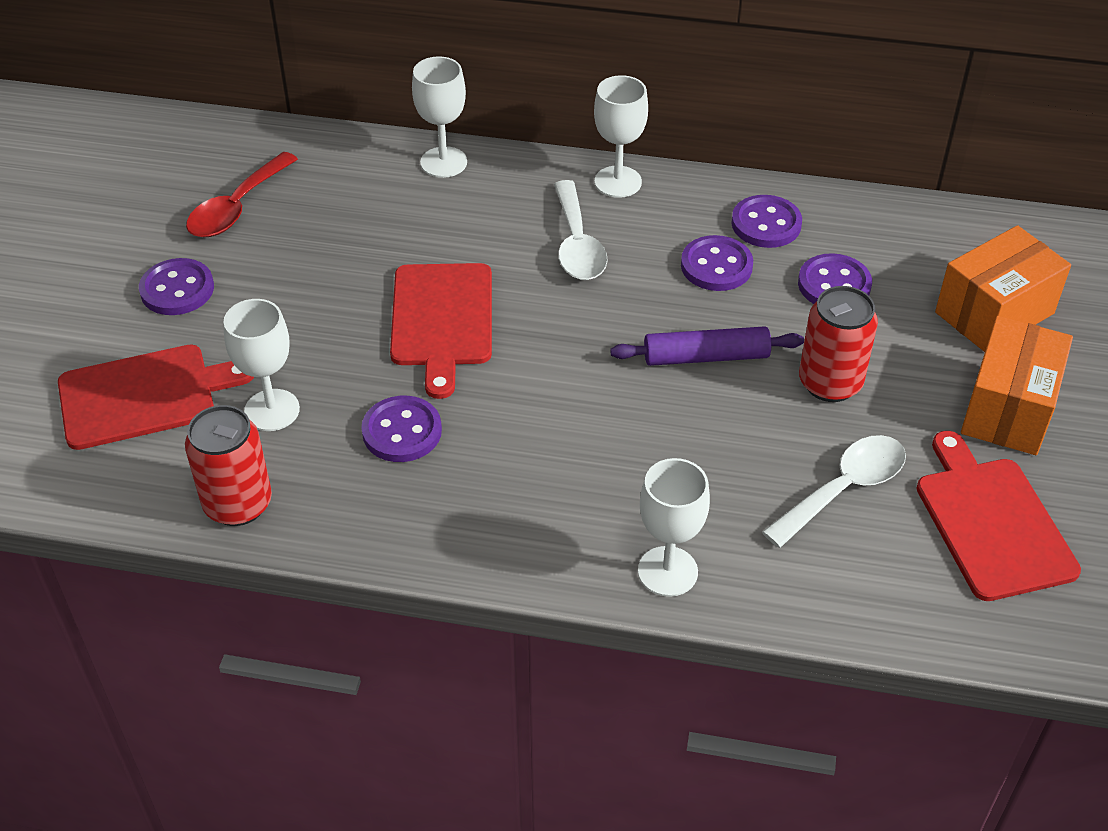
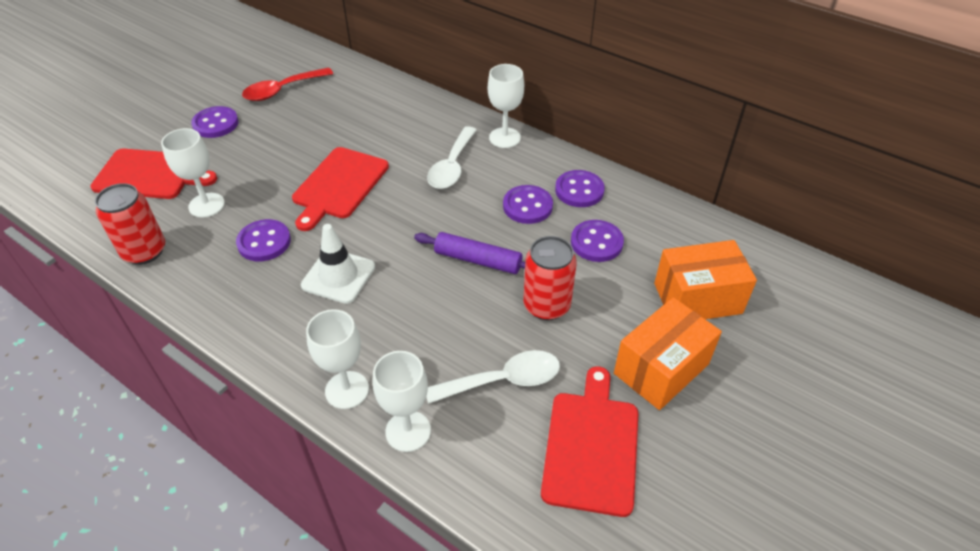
camera: 25 degrees right, 0 degrees up
white goblet [412,56,467,178] -> white goblet moved to [373,351,431,452]
none -> white traffic cone [301,224,375,304]

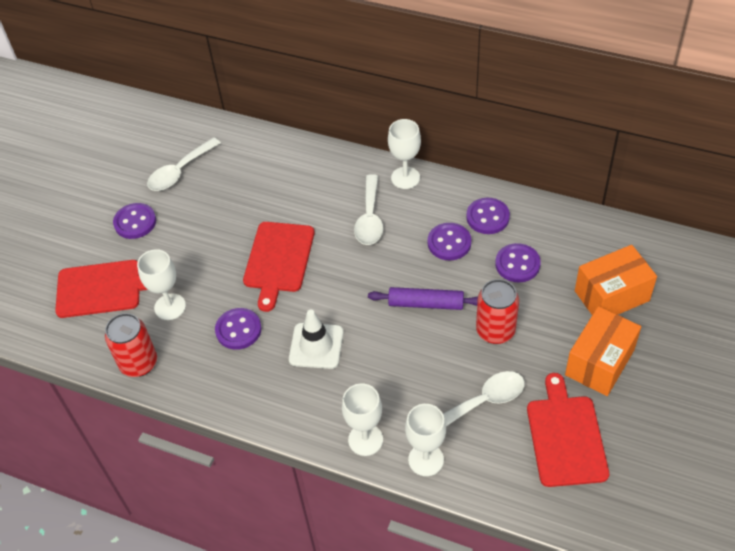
camera: 10 degrees left, 5 degrees up
red spoon [242,68,333,101] -> white spoon [147,137,221,191]

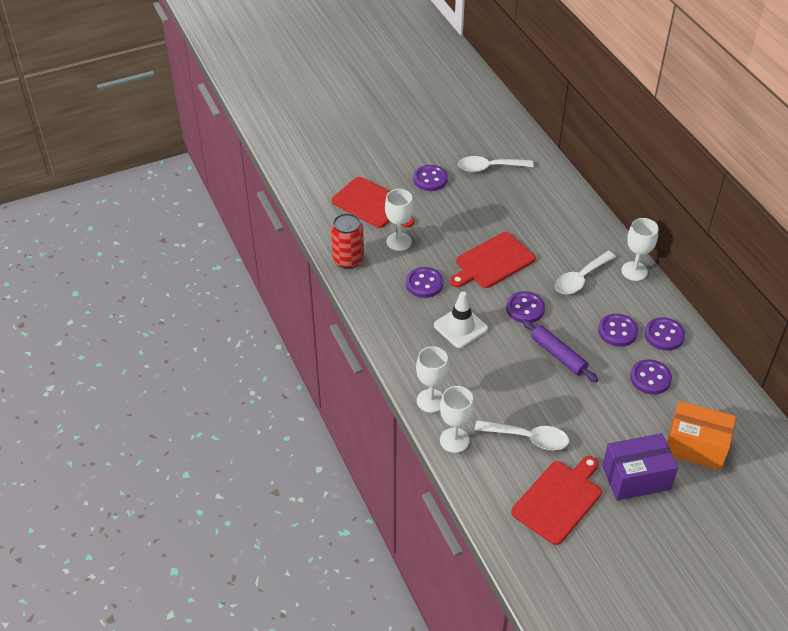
camera: 40 degrees right, 5 degrees down
red can [476,279,519,344] -> none
orange box [565,306,641,396] -> purple box [602,433,678,500]
none -> purple button [506,291,545,323]

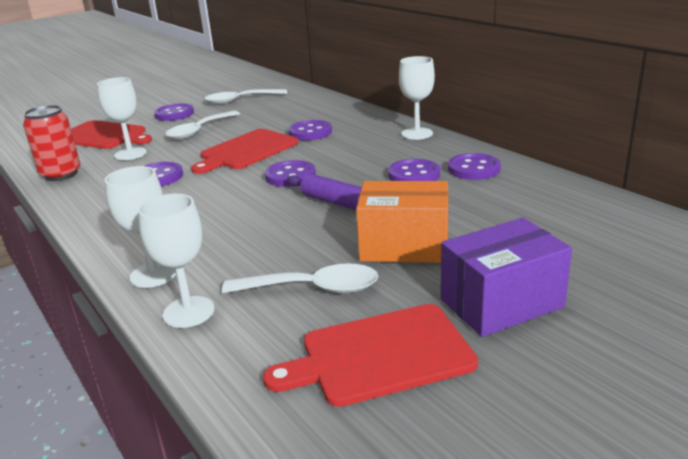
camera: 10 degrees left, 20 degrees down
white traffic cone [434,291,488,348] -> none
red cutting board [511,456,602,545] -> red cutting board turned 135 degrees counterclockwise [263,304,478,407]
white spoon [555,251,616,294] -> white spoon moved to [165,111,240,140]
purple button [630,359,672,395] -> purple button moved to [289,120,332,140]
orange box [667,401,736,470] -> orange box moved to [356,181,449,263]

